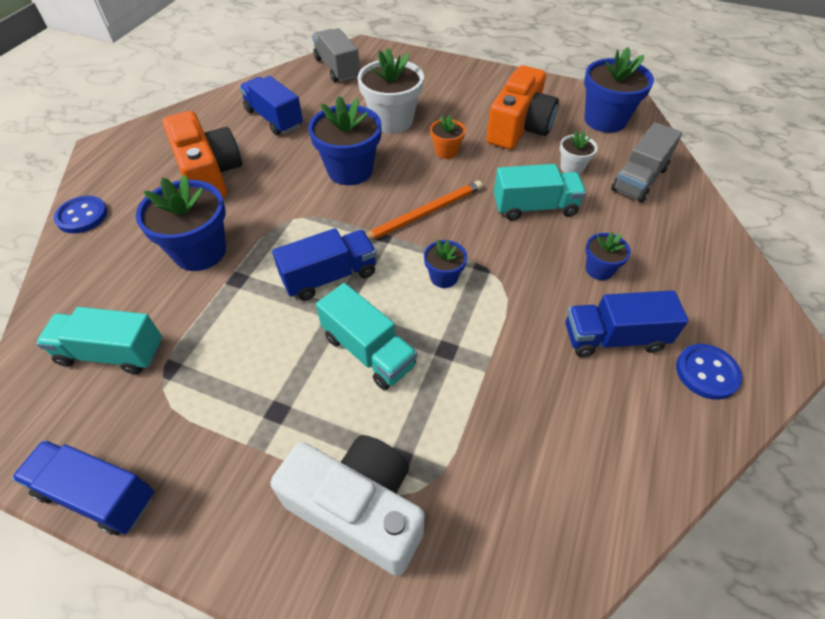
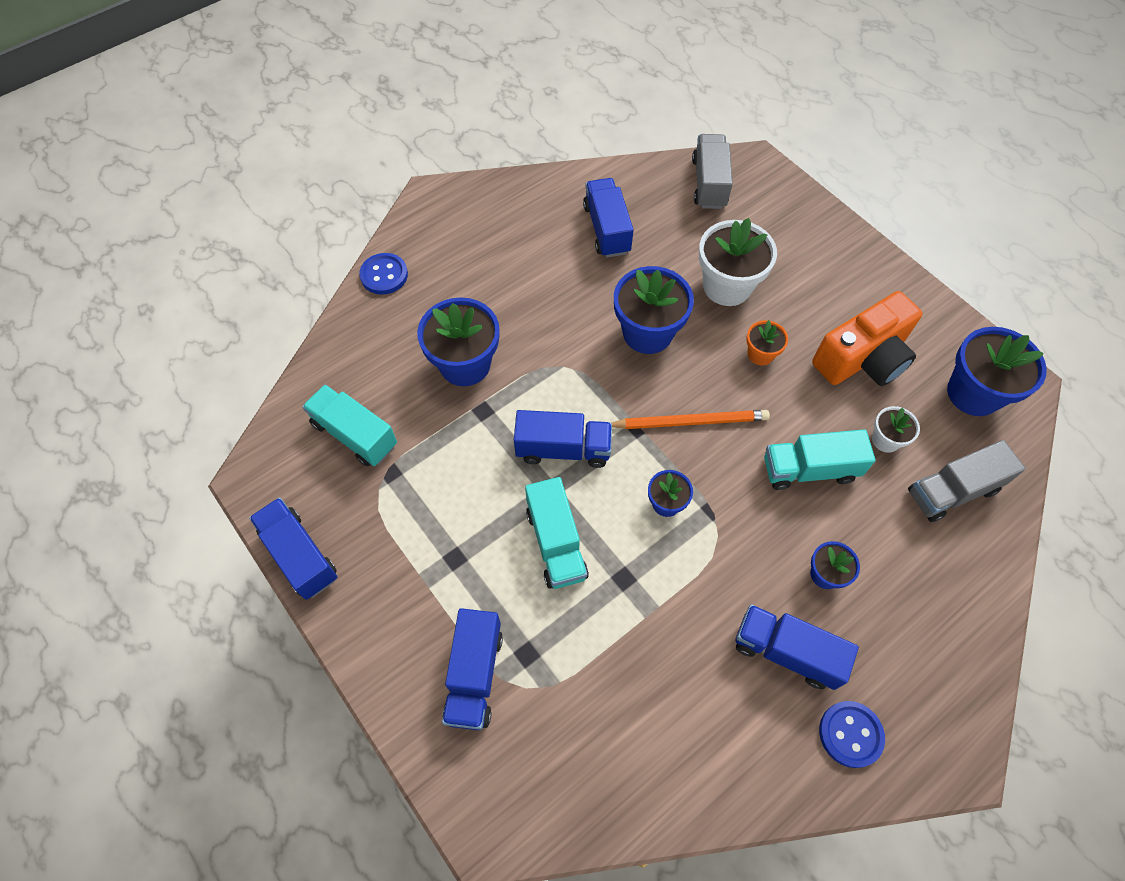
camera: 30 degrees right, 10 degrees up
orange camera [163,111,242,198] -> none
white camera [271,435,425,576] -> blue truck [442,608,503,730]
turquoise truck [494,164,586,221] -> turquoise truck turned 150 degrees clockwise [764,429,876,490]

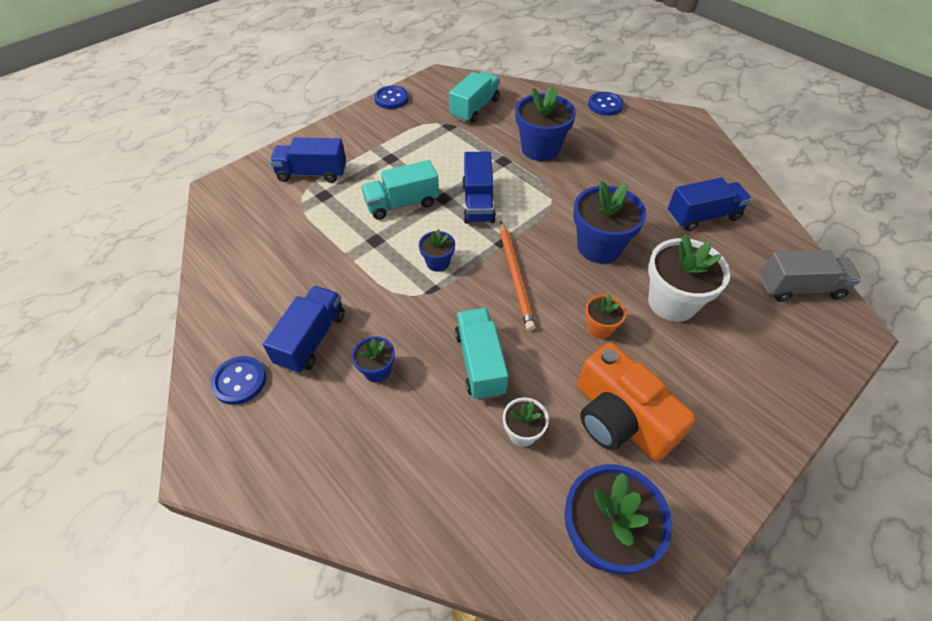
camera: 85 degrees right, 10 degrees down
blue truck [249,497,337,600] -> blue button [374,86,409,109]
grey truck [908,440,1026,522] -> none

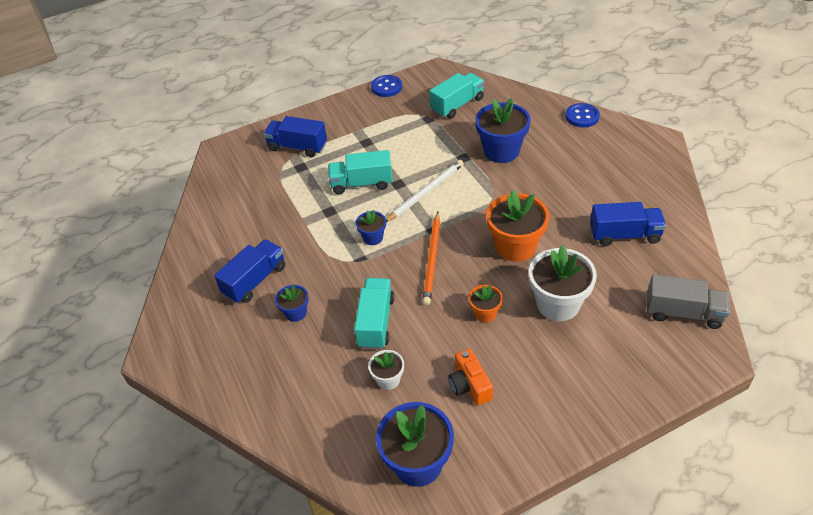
camera: 20 degrees right, 5 degrees down
blue button [211,356,266,405] -> none
blue truck [462,151,496,224] -> white pencil [386,160,464,222]
blue flower pot [573,181,646,263] -> orange flower pot [487,190,549,262]
orange camera [578,342,696,461] -> orange camera [448,349,493,405], size x0.57

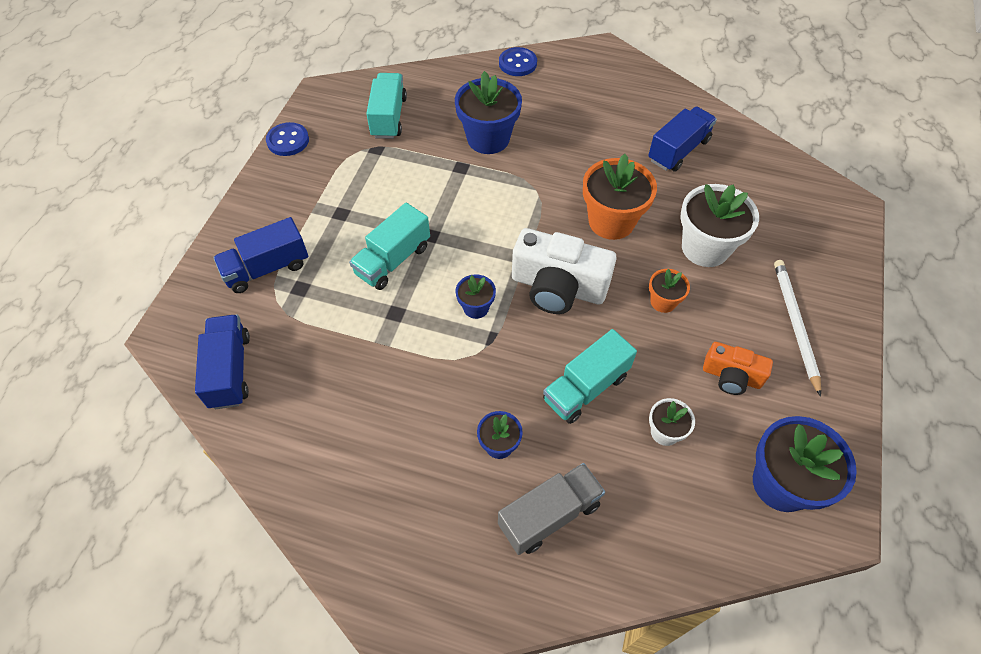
camera: 50 degrees left, 10 degrees up
blue truck [214,239,286,304] -> blue truck moved to [195,315,250,409]
turquoise truck [354,278,395,349] -> turquoise truck turned 90 degrees counterclockwise [543,329,637,424]
white pencil [386,160,464,222] -> white pencil moved to [774,260,821,397]
orange pencil [423,212,440,305] -> white camera [512,228,616,314]
grey truck [647,274,730,329] -> grey truck moved to [498,463,605,555]

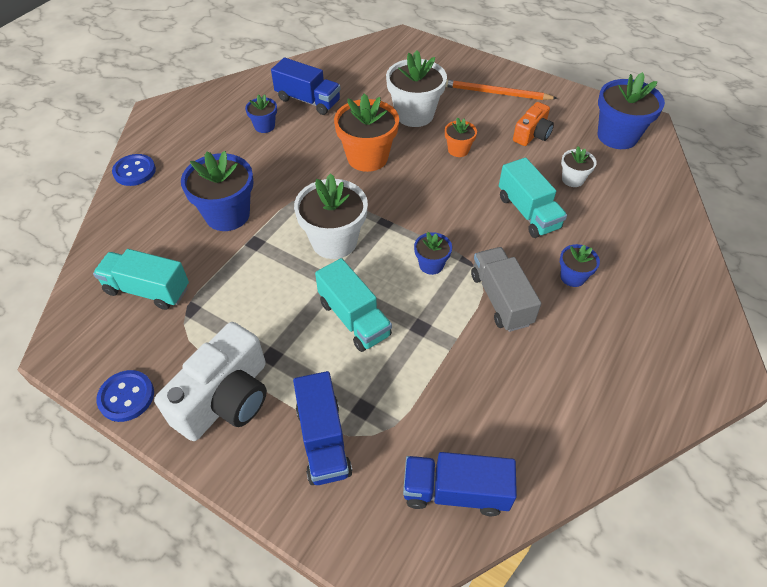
camera: 75 degrees left, 5 degrees down
grey truck [498,463,605,555] -> grey truck moved to [471,247,541,332]
white camera [512,228,616,314] -> white camera moved to [154,322,267,441]
blue truck [648,106,717,171] -> blue truck turned 150 degrees clockwise [271,58,341,115]
white pencil [774,260,821,397] -> orange pencil [445,80,558,100]
none -> blue flower pot [245,94,277,133]
none -> white flower pot [294,173,368,259]

